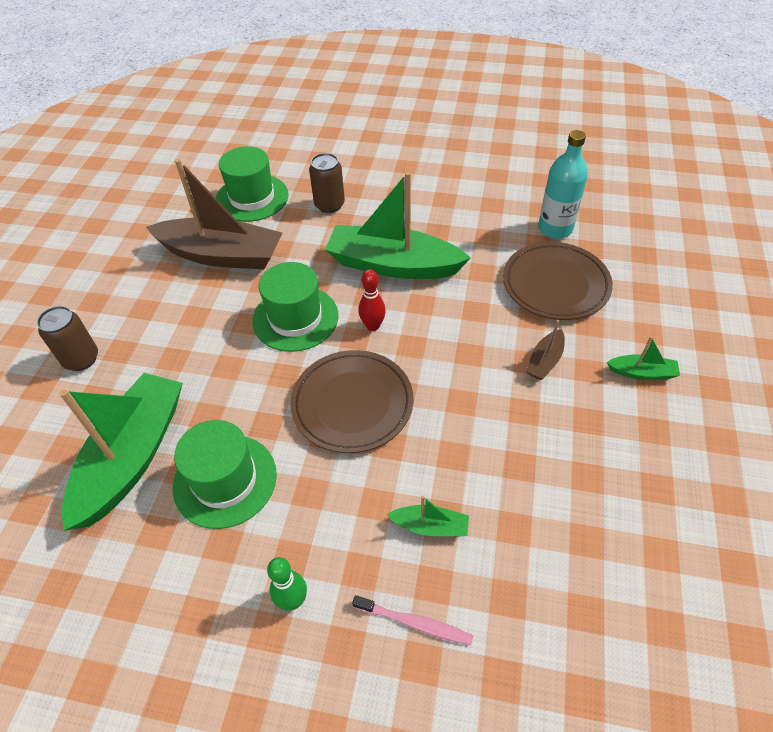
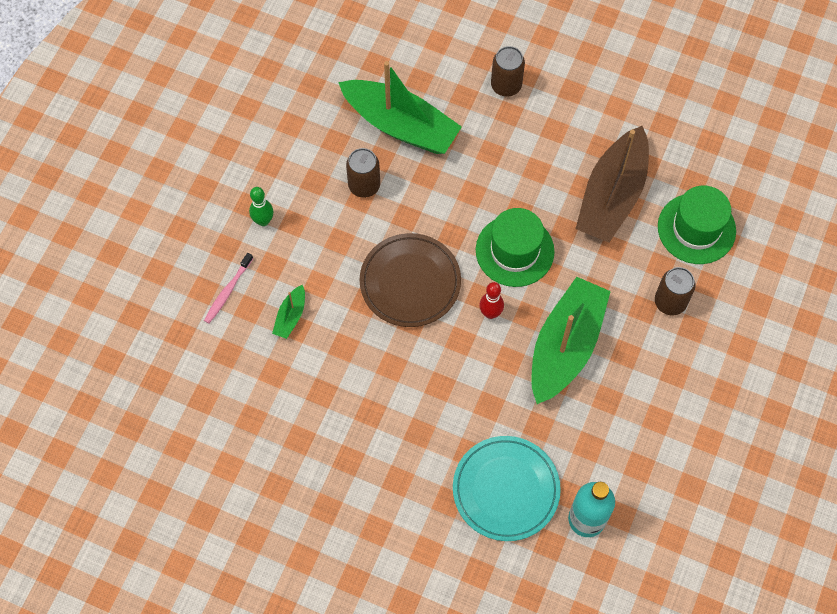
camera: 100 degrees right, 15 degrees up
green hat [173,420,277,529] -> brown can [346,148,380,198]
brown plate [503,242,613,320] -> turquoise plate [453,436,561,541]
brown boat [526,320,565,380] -> none
green boat [607,336,680,380] -> none

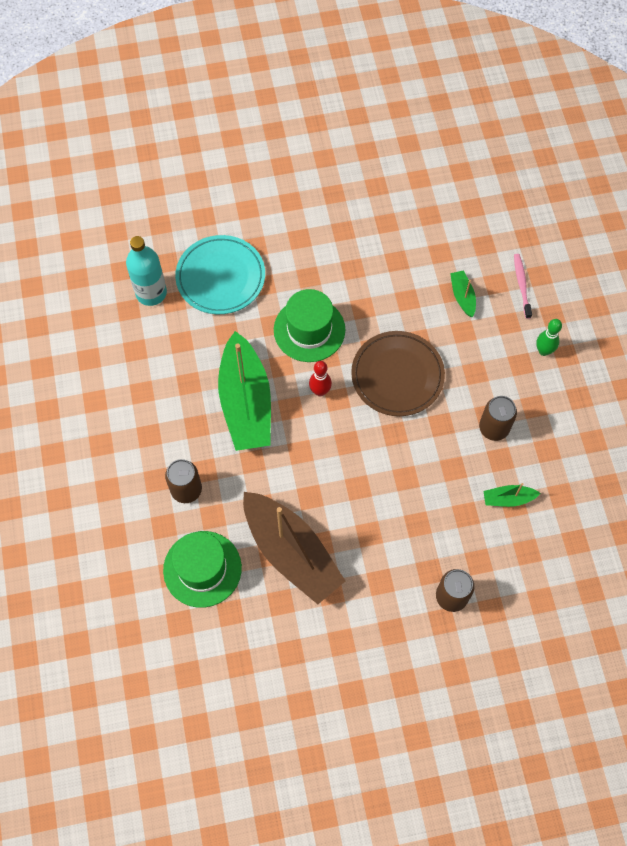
camera: 145 degrees right, 0 degrees up
green boat [338,61,462,154] -> green boat [483,483,541,507], size x0.43
green hat [476,208,555,287] -> green hat moved to [274,289,345,362]
brown boat [576,126,649,242] -> brown boat turned 150 degrees clockwise [243,492,345,604]

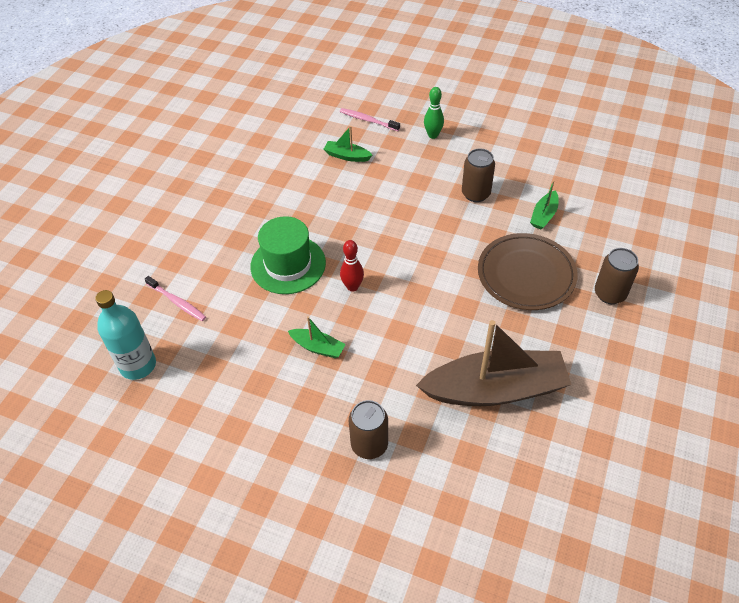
camera: 55 degrees left, 15 degrees down
green hat [163,531,242,608] -> none
turquoise plate [175,235,265,314] -> pink toothbrush [145,276,206,321]
green boat [218,331,271,451] -> green boat [288,316,346,358], size x0.43
brown plate [351,331,445,416] -> brown plate moved to [478,233,578,310]

